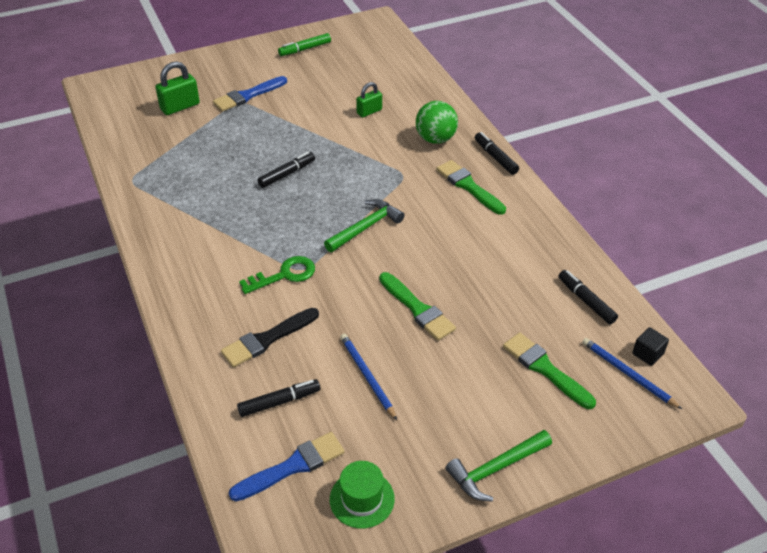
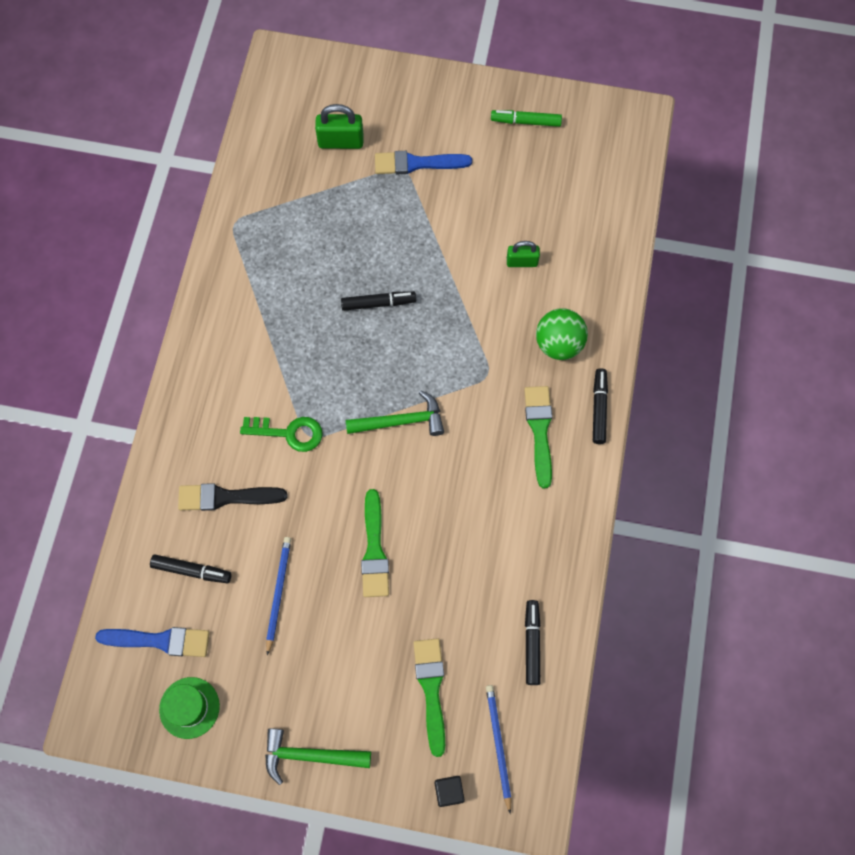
camera: 35 degrees right, 25 degrees up
black cube [632,327,669,366] -> black cube moved to [435,776,465,807]

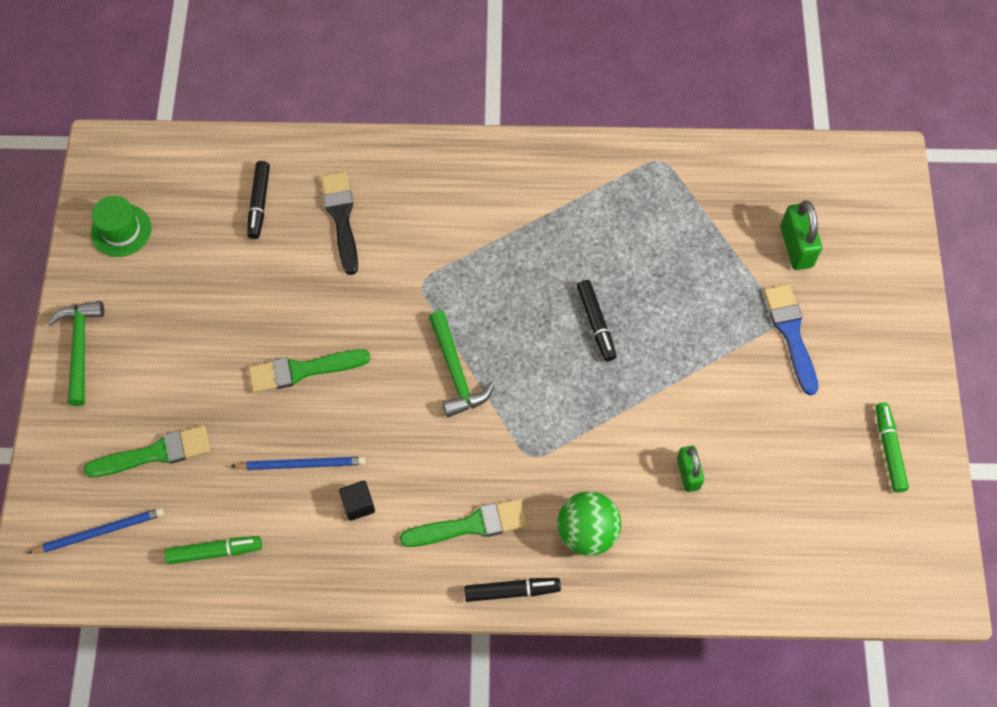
camera: 80 degrees right, 5 degrees down
blue brush [95,627,210,657] -> none
green key [240,417,323,452] -> none
blue pencil [266,537,291,656] -> blue pencil moved to [230,457,366,470]
black cube [435,776,465,807] -> black cube moved to [339,481,375,521]
black marker [525,600,541,685] -> green marker [165,536,262,564]

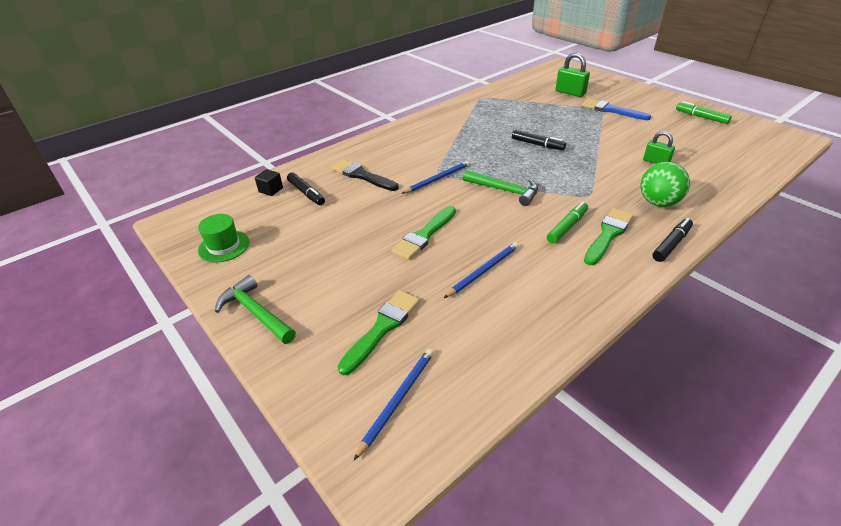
camera: 40 degrees left, 25 degrees down
green marker [165,536,262,564] -> green marker moved to [547,202,588,244]
black cube [339,481,375,521] -> black cube moved to [255,169,283,196]
none -> blue pencil [401,161,470,194]

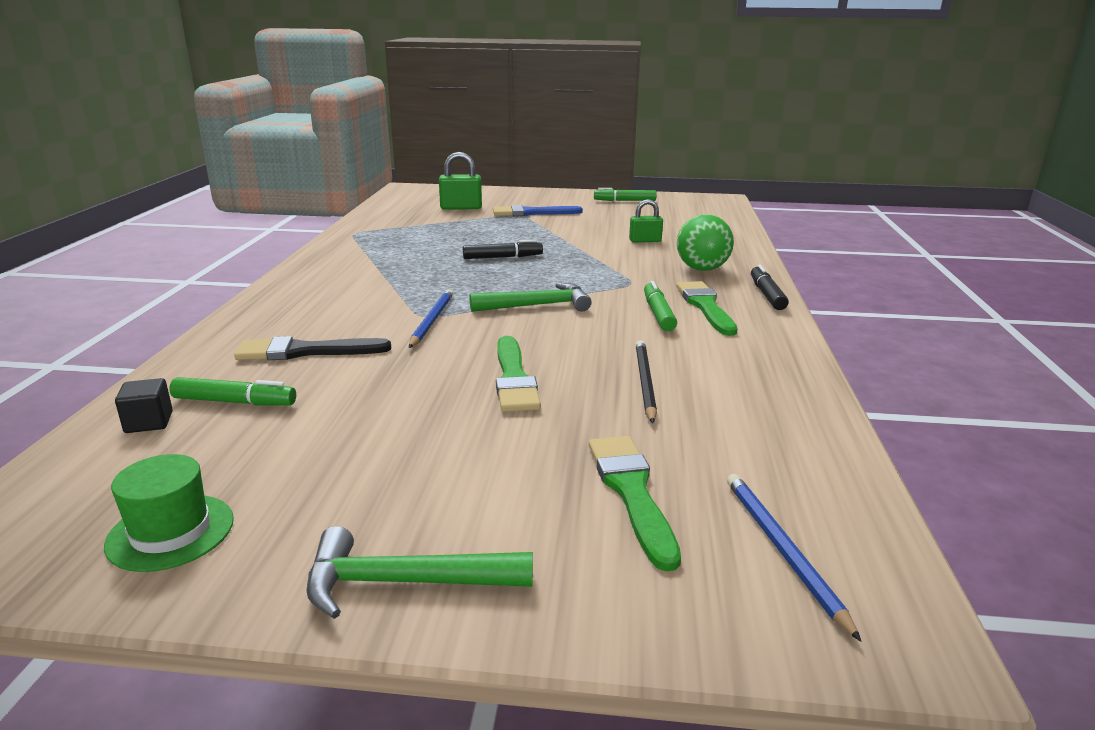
camera: 45 degrees left, 15 degrees down
black marker [287,172,325,205] -> green marker [169,377,296,406]
blue pencil [444,242,519,298] -> black pencil [636,340,657,423]

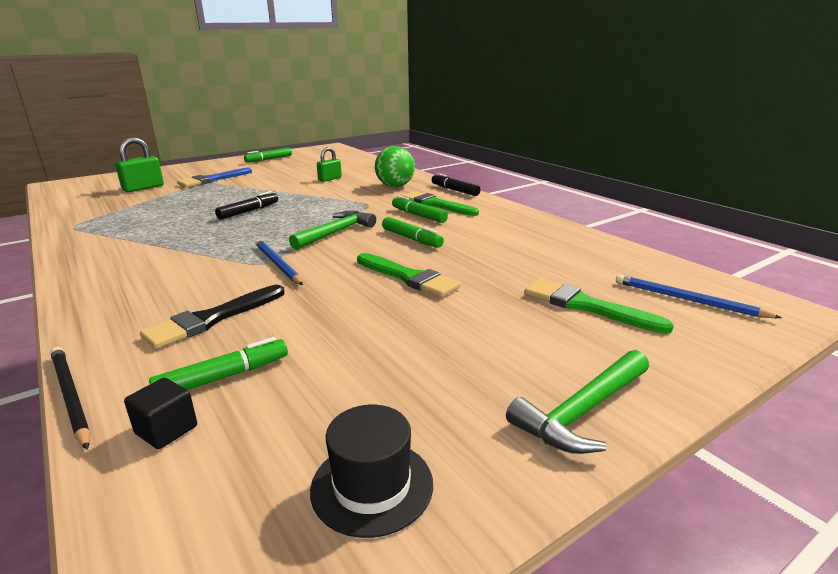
camera: 40 degrees left, 0 degrees up
green hat [104,454,234,572] -> black hat [310,405,433,538]
black pencil [636,340,657,423] -> black pencil moved to [50,347,91,450]
none -> green marker [382,217,444,248]

